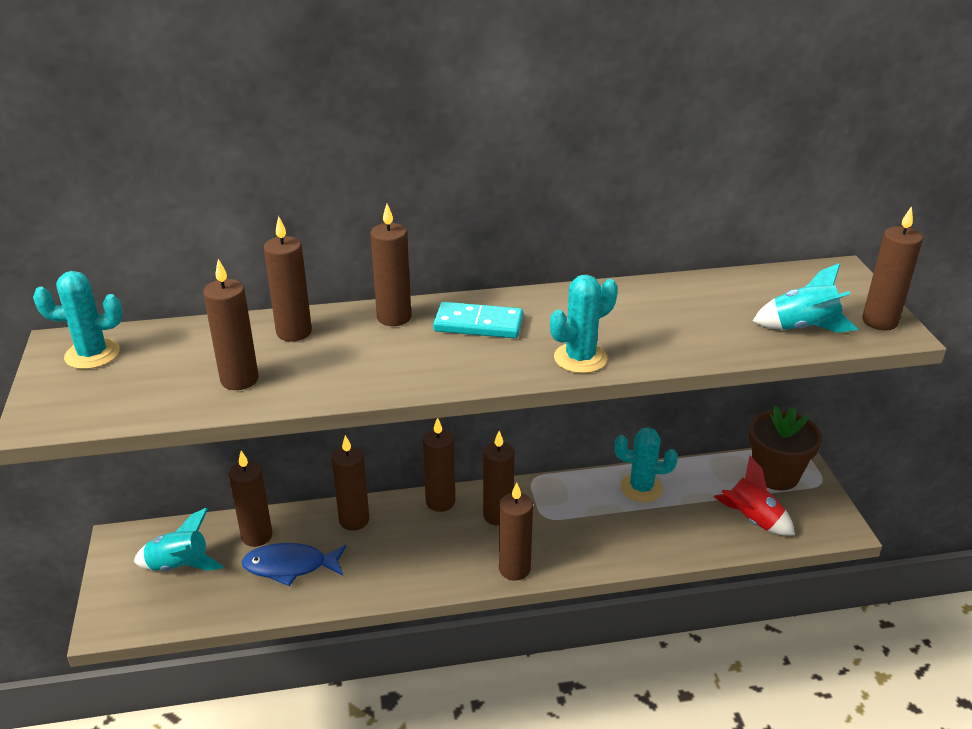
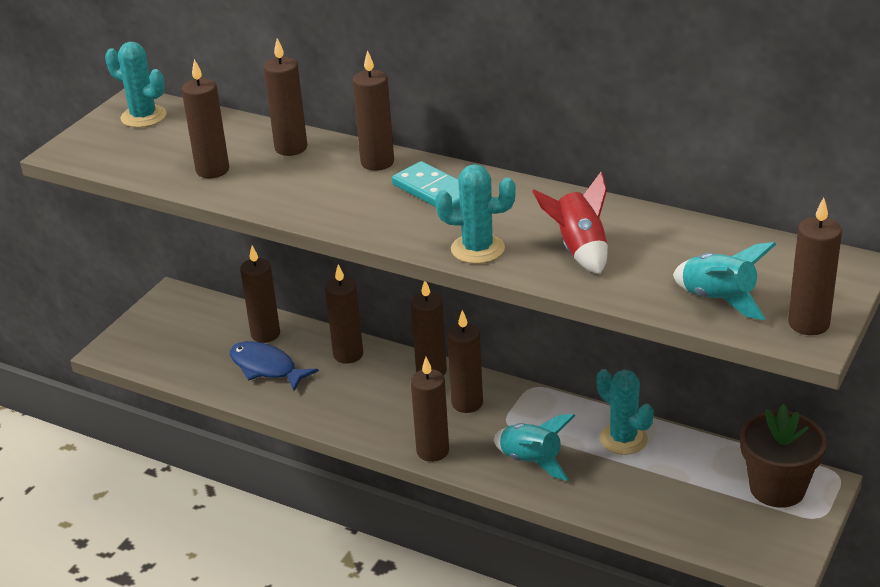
camera: 40 degrees right, 0 degrees up
turquoise rocket [134,508,224,571] -> turquoise rocket moved to [494,414,575,481]
red rocket [714,456,795,536] -> red rocket moved to [532,172,608,274]

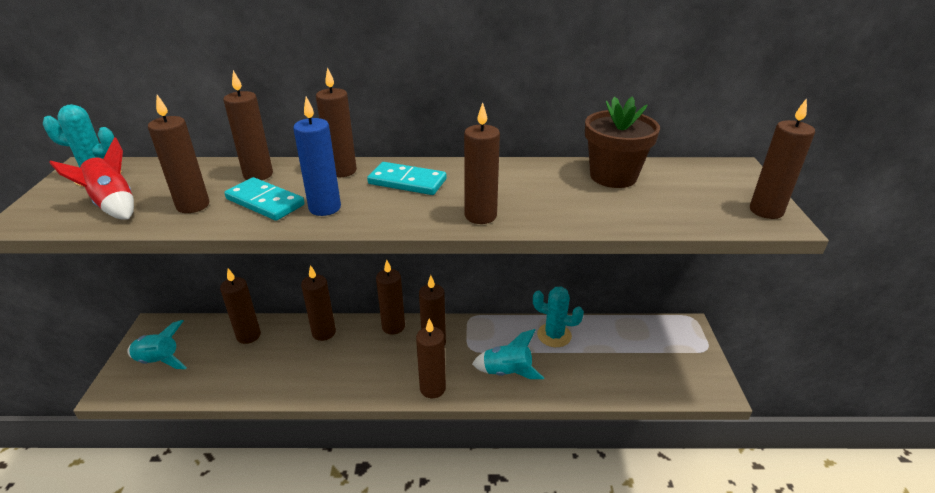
camera: 30 degrees left, 0 degrees up
blue fish [230,341,319,391] -> none
turquoise cactus [435,164,516,264] -> brown candle [464,102,500,224]
red rocket [532,172,608,274] -> red rocket moved to [49,137,134,220]
turquoise rocket [673,242,776,320] -> turquoise rocket moved to [127,320,187,369]
brown flower pot [740,404,827,507] -> brown flower pot moved to [585,96,660,188]
none -> turquoise domino [224,177,305,221]
none -> blue candle [293,97,341,216]

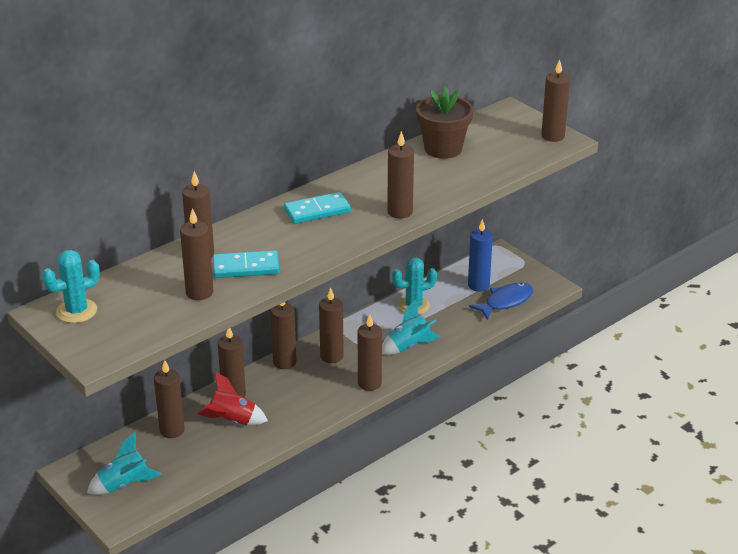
camera: 40 degrees left, 0 degrees up
red rocket [49,137,134,220] -> red rocket moved to [198,372,268,425]
blue candle [293,97,341,216] -> blue candle moved to [468,219,493,292]
brown candle [316,67,357,177] -> none
none -> blue fish [469,283,533,320]

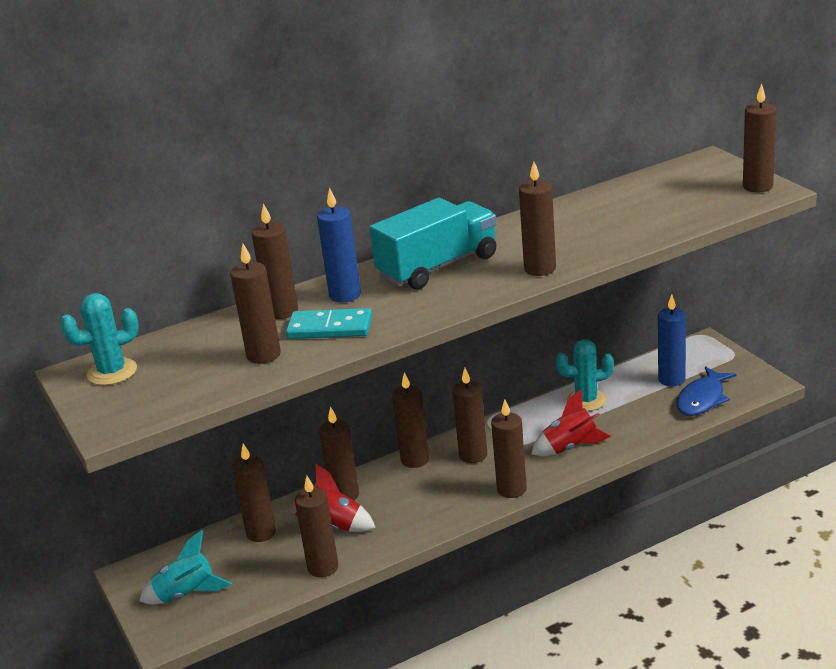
camera: 15 degrees right, 5 degrees down
turquoise domino [284,192,351,224] -> turquoise truck [370,198,497,289]
turquoise rocket [382,300,440,355] -> red rocket [531,389,611,456]
brown flower pot [416,87,473,159] -> none
blue fish [469,283,533,320] -> blue fish turned 150 degrees clockwise [677,366,737,416]
none -> brown candle [295,476,339,577]
none -> blue candle [317,188,361,302]

